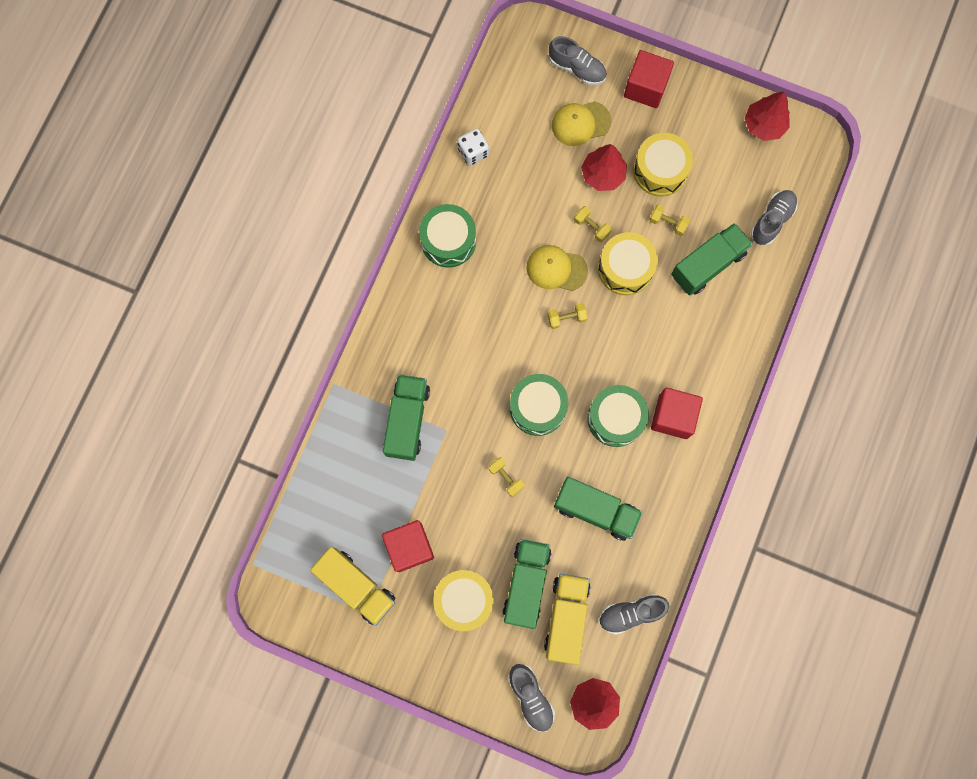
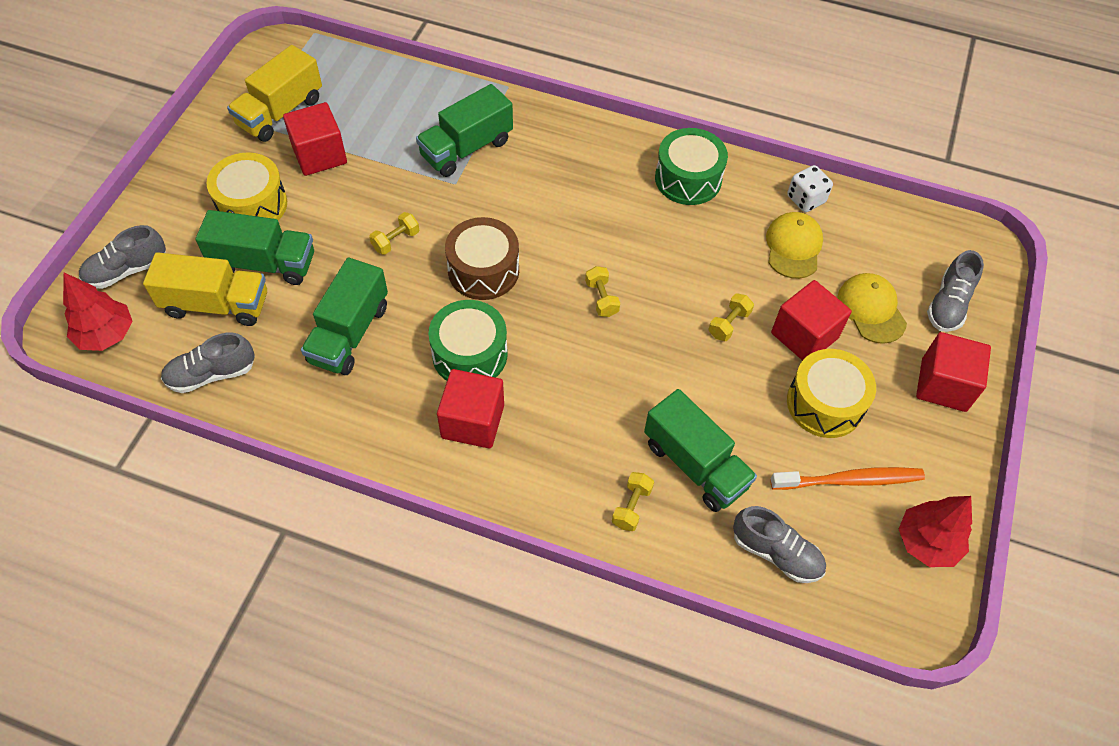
camera: 85 degrees right, 20 degrees down
green truck [383,375,430,461] -> green truck turned 135 degrees clockwise [416,84,513,177]
green drum [510,374,568,436] -> brown drum [445,217,519,300]
yellow cap [526,245,588,291] -> yellow cap moved to [766,212,823,279]
red tree [581,144,627,191] -> red cube [771,280,852,361]
yellow drum [598,232,658,295] -> none
grey shoe [599,594,669,635] -> grey shoe turned 90 degrees counterclockwise [161,333,255,393]
yellow dumbbell [649,204,690,236] -> yellow dumbbell moved to [612,472,654,531]
none -> orange toothbrush [770,467,925,490]

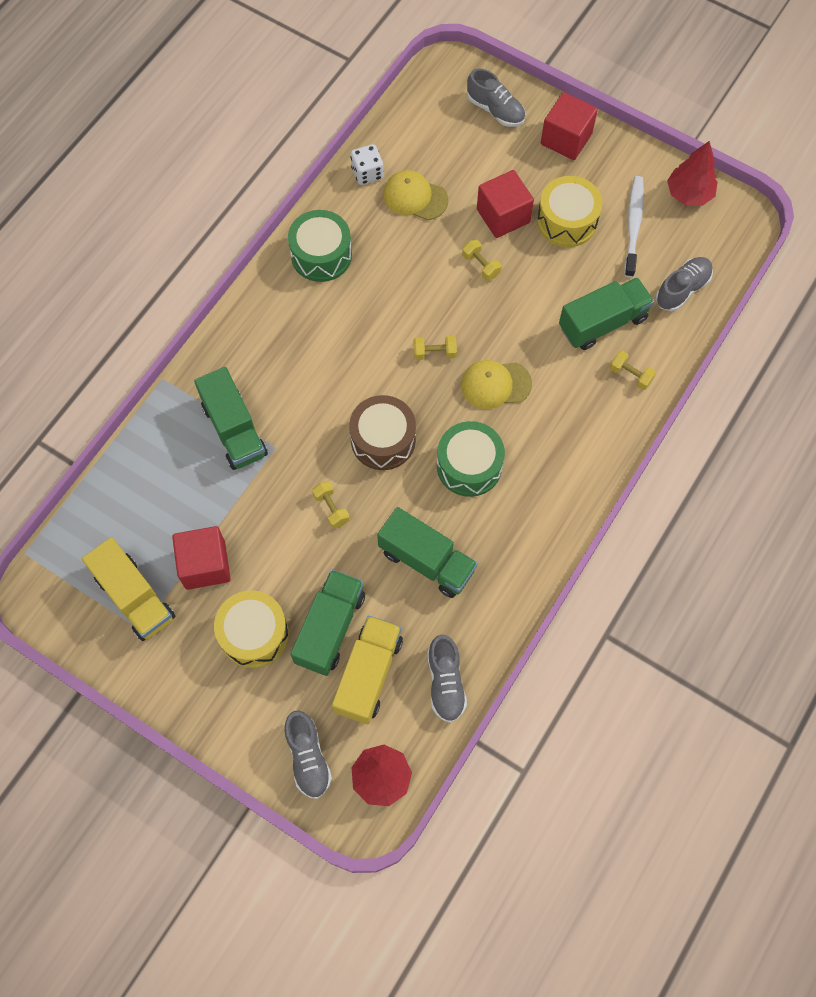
camera: 75 degrees left, 10 degrees up
red cube [437,369,504,449] -> none
orange toothbrush [770,467,925,490] -> white toothbrush [624,176,644,278]
yellow cap [838,273,907,344] -> yellow cap moved to [461,360,532,409]

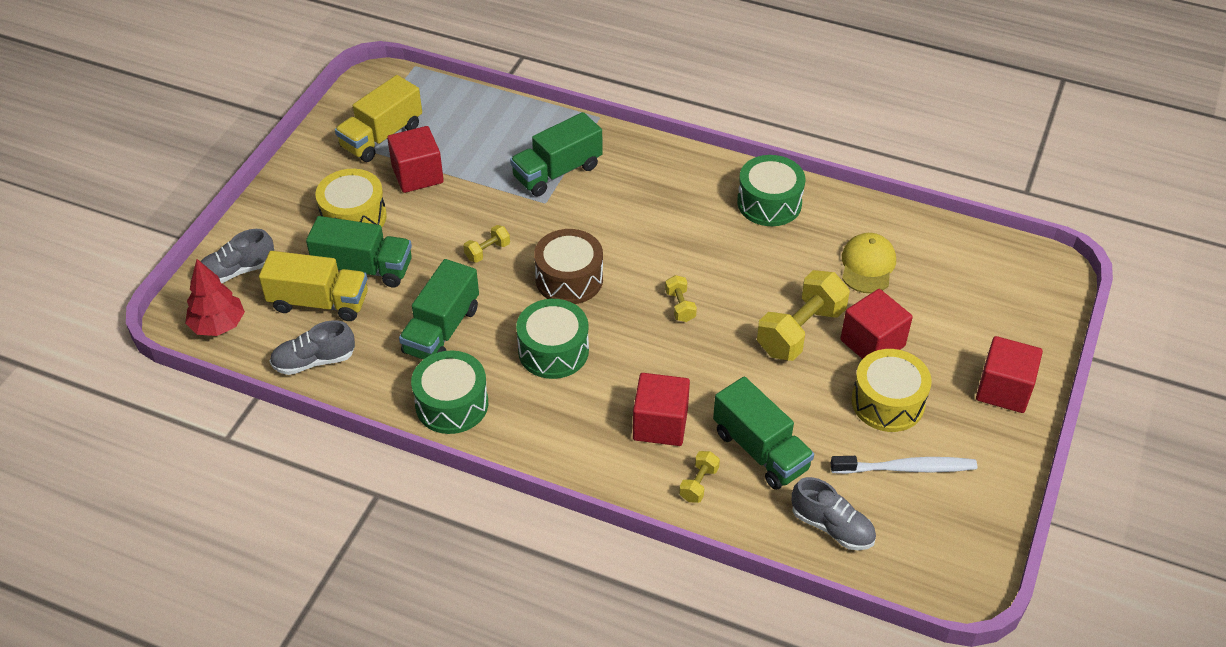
camera: 80 degrees right, 20 degrees down
white dice [351,144,384,185] -> none
yellow cap [461,360,532,409] -> none
yellow dumbbell [462,239,501,281] -> yellow dumbbell [757,270,850,361], size x2.11
grey shoe [467,68,525,127] -> none
red tree [667,141,718,206] -> none
none -> green drum [411,351,488,434]
none -> red cube [633,373,690,446]

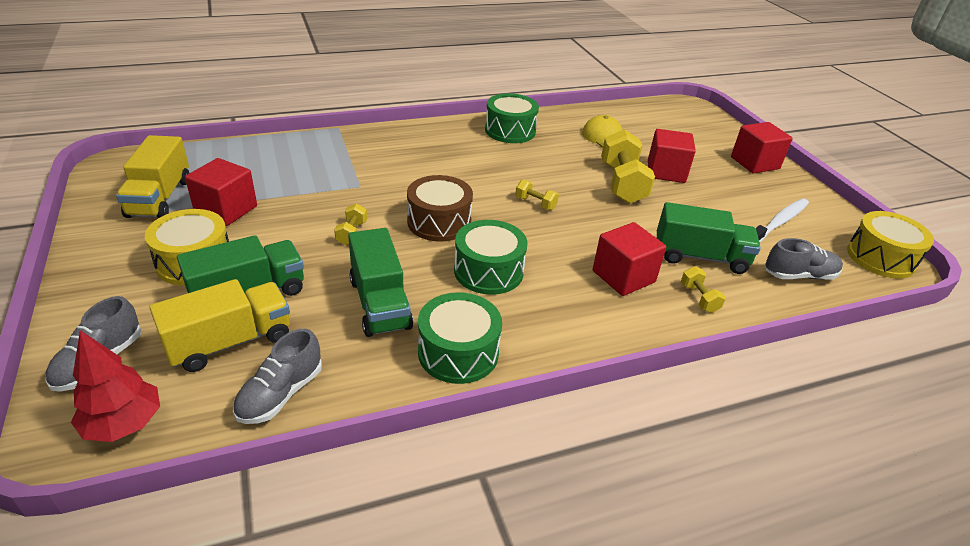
camera: 45 degrees left, 10 degrees down
green truck [510,112,602,196] -> none
yellow drum [851,349,932,432] -> yellow drum moved to [847,211,934,279]

